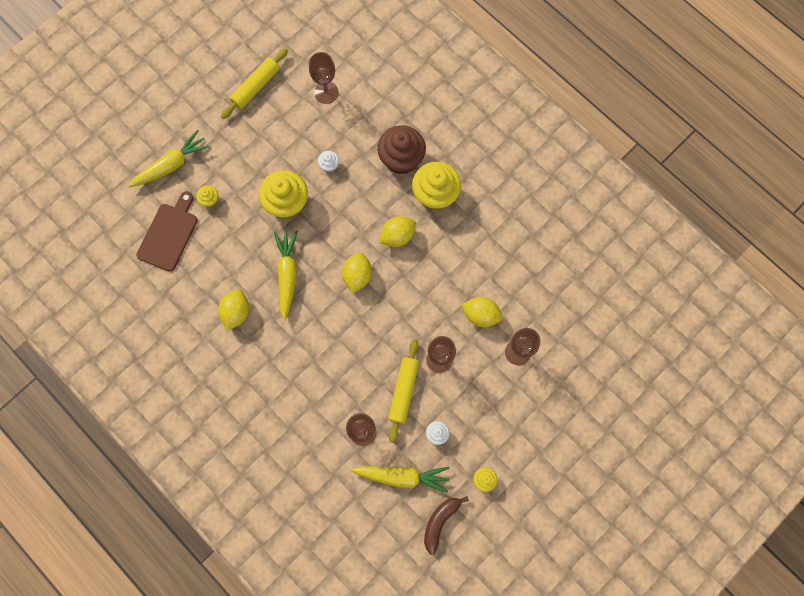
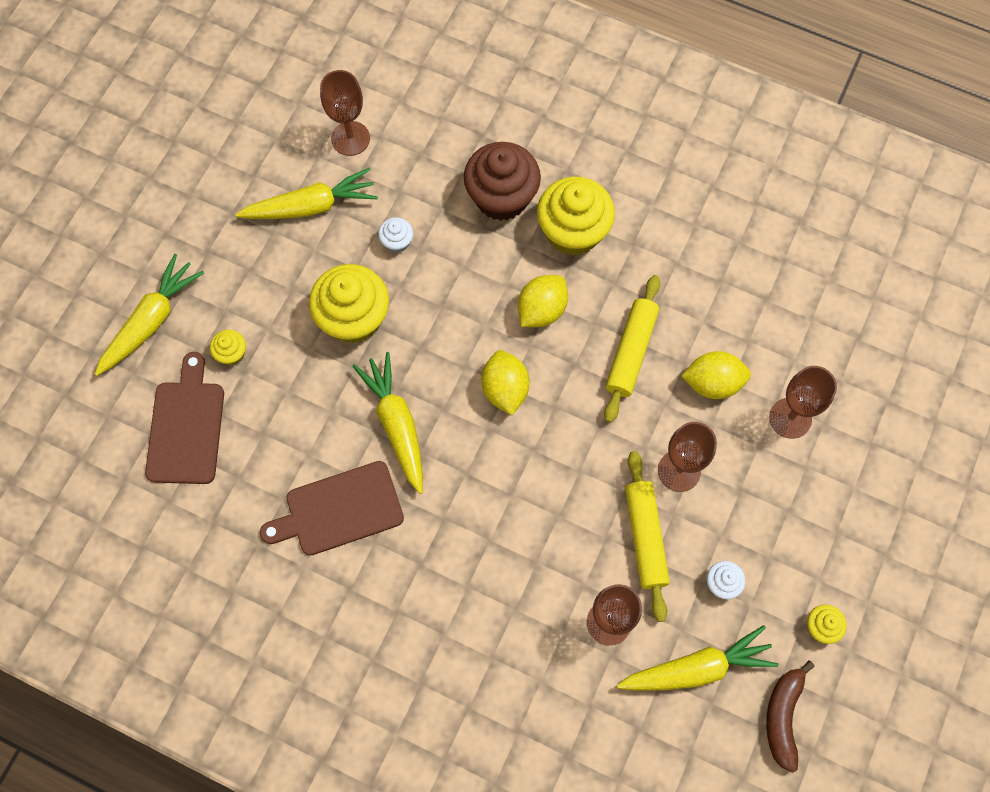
camera: 20 degrees left, 5 degrees down
yellow lemon [218,289,249,331] -> brown cutting board [260,461,404,556]
yellow rolling pin [221,48,288,119] -> yellow rolling pin moved to [604,275,660,423]
none -> yellow carrot [235,168,378,219]

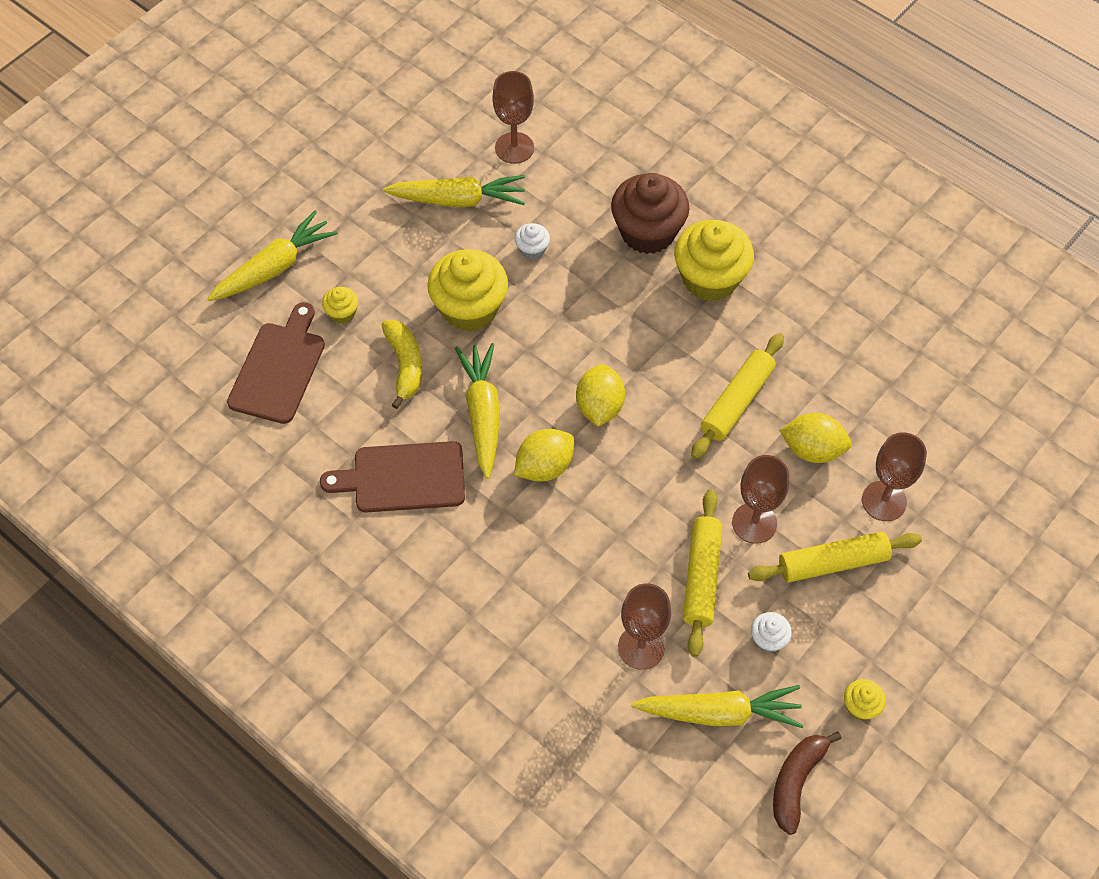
camera: 15 degrees right, 10 degrees down
yellow lemon [518,275,568,327] -> yellow lemon moved to [514,429,574,482]
none -> yellow banana [382,320,422,409]
none -> yellow rolling pin [748,532,922,582]

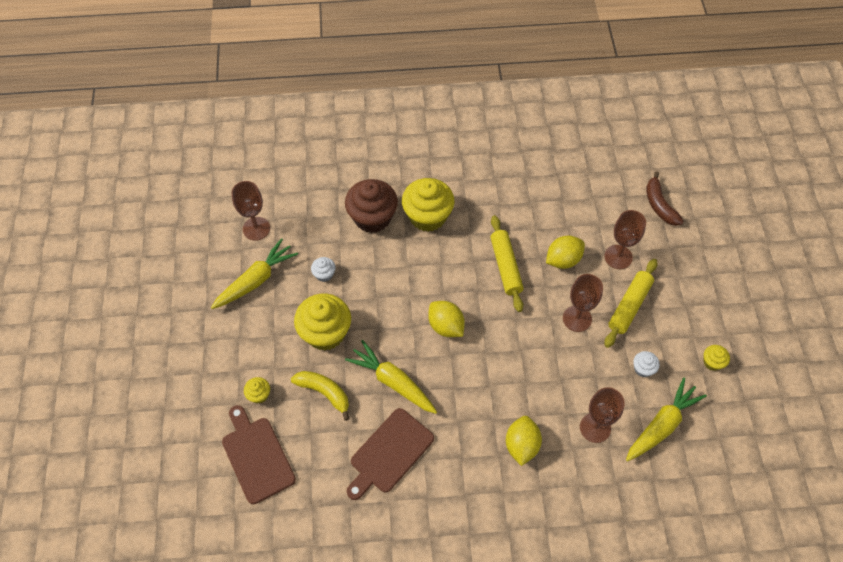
camera: 45 degrees left, 0 degrees up
yellow carrot [207,210,338,301] -> none
yellow lemon [514,429,574,482] -> yellow lemon moved to [506,416,542,466]
yellow rolling pin [683,490,723,657] -> none
brown banana [773,731,842,835] -> brown banana moved to [646,171,684,226]

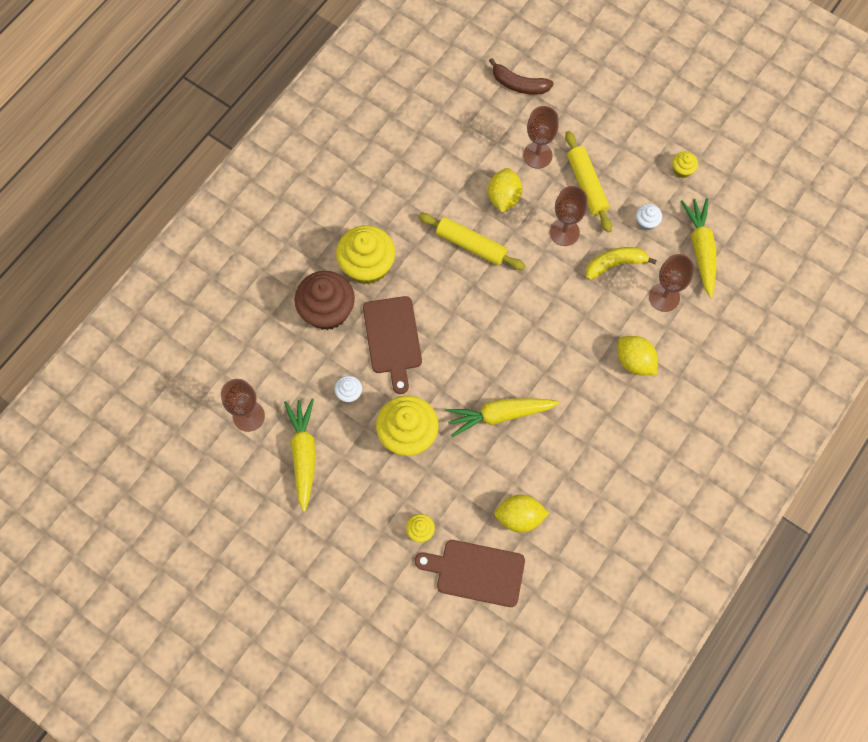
camera: 50 degrees left, 10 degrees up
yellow banana [291,371,349,421] -> yellow banana moved to [585,247,657,280]
brown cutting board [347,408,434,500] -> brown cutting board moved to [363,296,422,394]
yellow lemon [428,301,465,337] -> yellow lemon moved to [494,495,549,533]

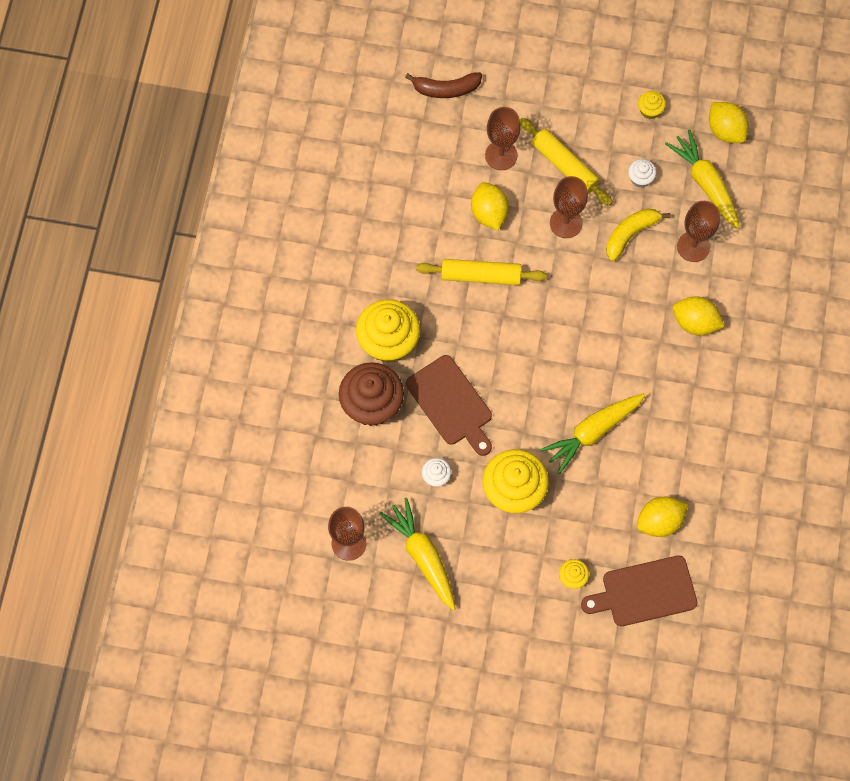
camera: 25 degrees left, 0 degrees up
none -> yellow lemon [709,102,749,143]

